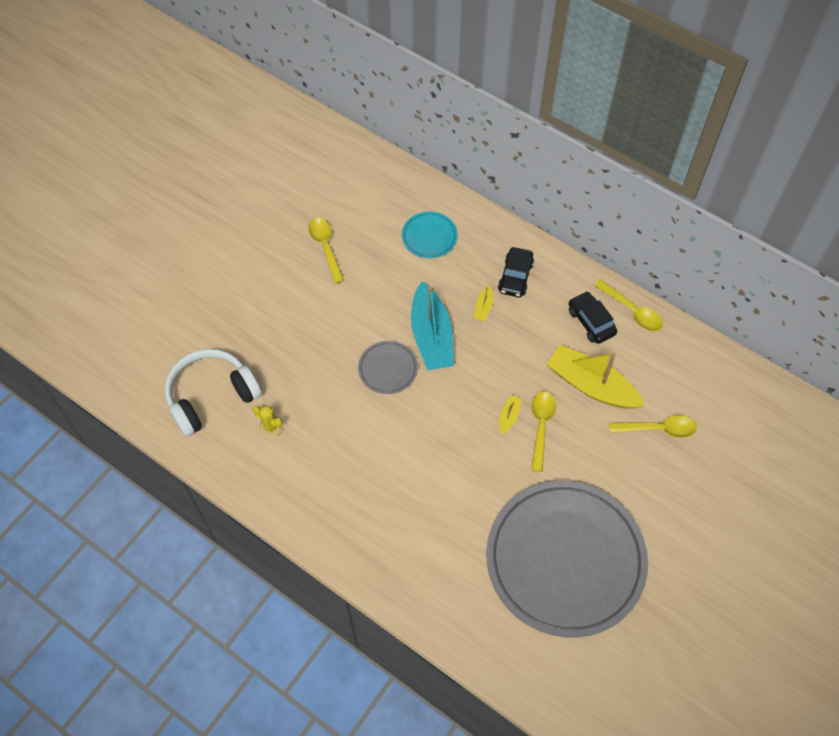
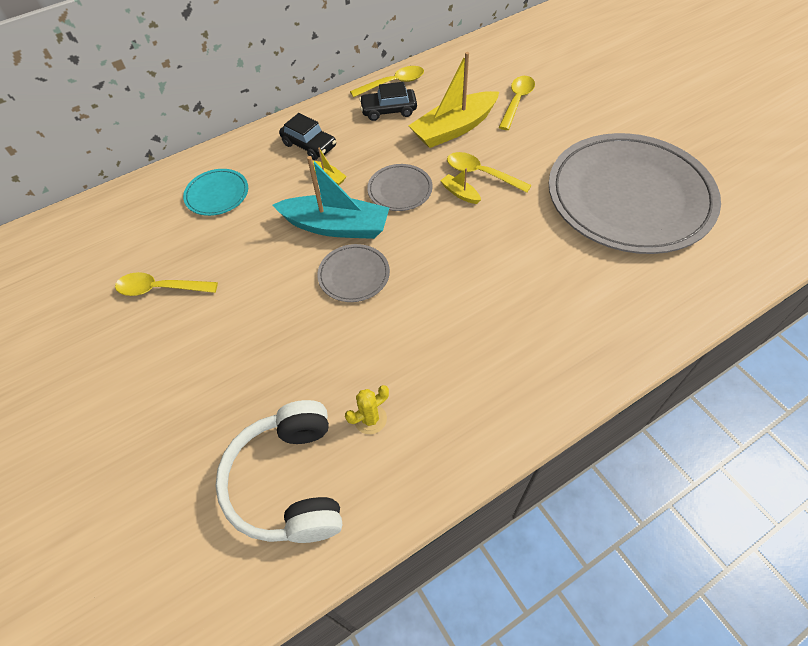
camera: 65 degrees left, 5 degrees down
none -> grey plate [367,164,433,211]

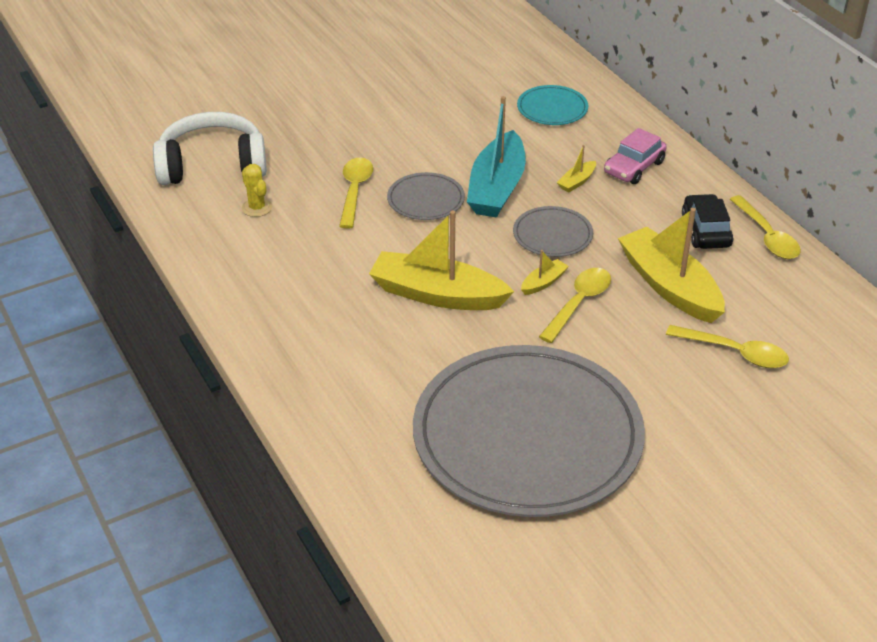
camera: 90 degrees right, 15 degrees down
yellow spoon [115,272,218,296] -> yellow spoon moved to [339,157,373,229]
black car [279,113,336,160] -> pink car [604,128,667,184]
none -> yellow boat [369,210,514,310]

